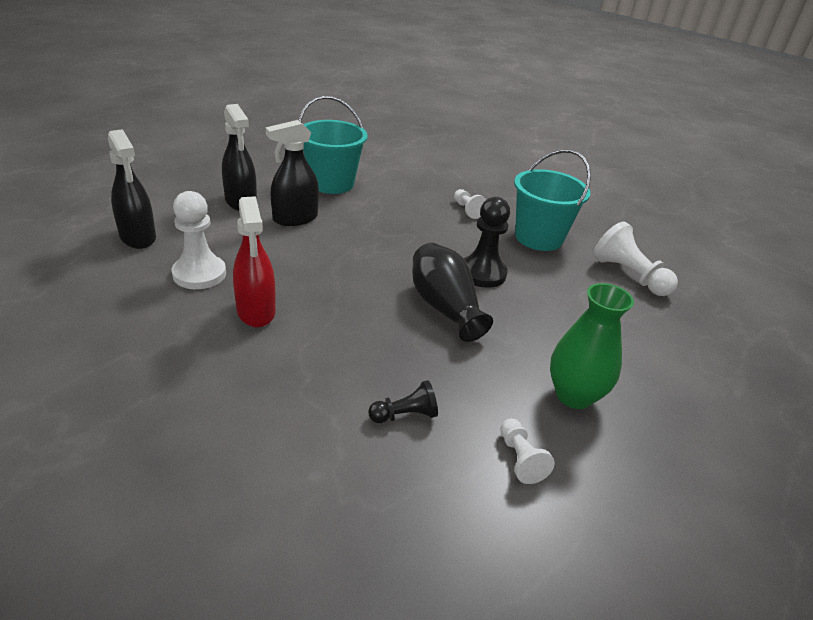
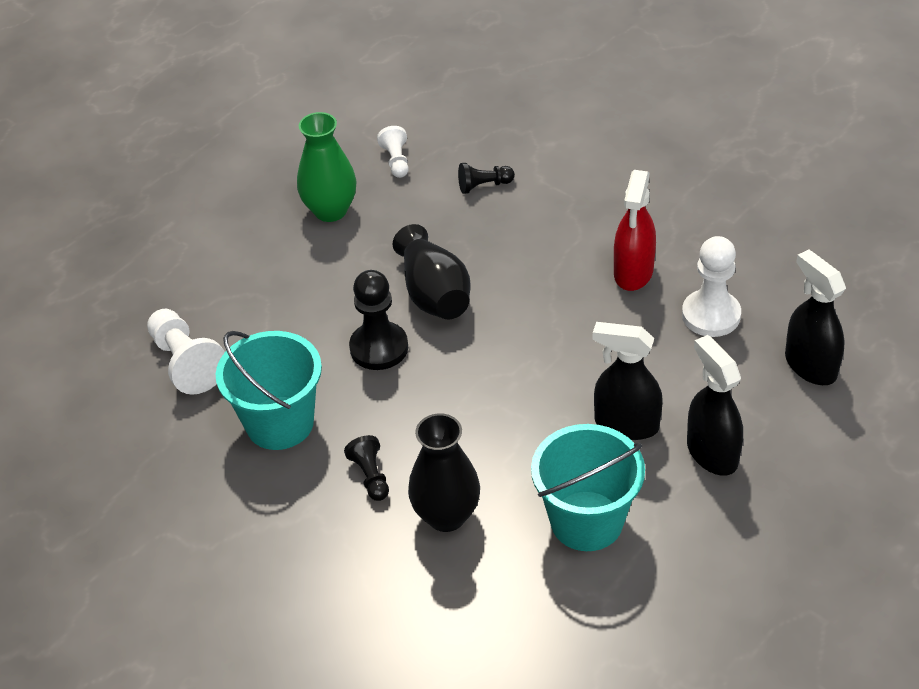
camera: 170 degrees left, 10 degrees up
red spray bottle [233,196,276,327] -> red spray bottle turned 150 degrees counterclockwise [614,170,656,291]
black spray bottle [266,120,319,226] -> black spray bottle turned 135 degrees counterclockwise [593,322,663,440]
white pawn [454,189,486,219] -> black pawn [344,435,389,501]
none -> black vase [408,413,480,532]

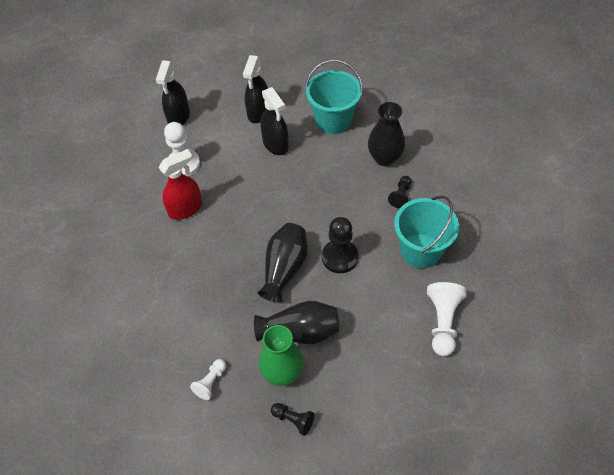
camera: 140 degrees left, 10 degrees up
black pawn [458,163,515,194] -> black pawn moved to [271,403,314,436]
none -> black vase [254,301,339,344]

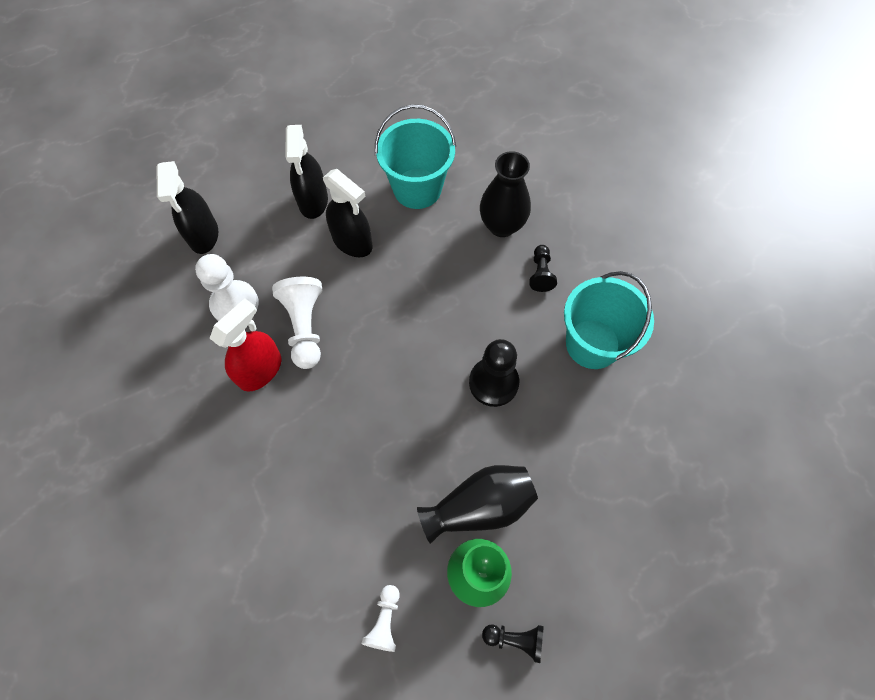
camera: 20 degrees left, 10 degrees up
black vase [258,223,308,303] -> none
white pawn [427,282,467,356] -> white pawn moved to [272,277,322,369]

